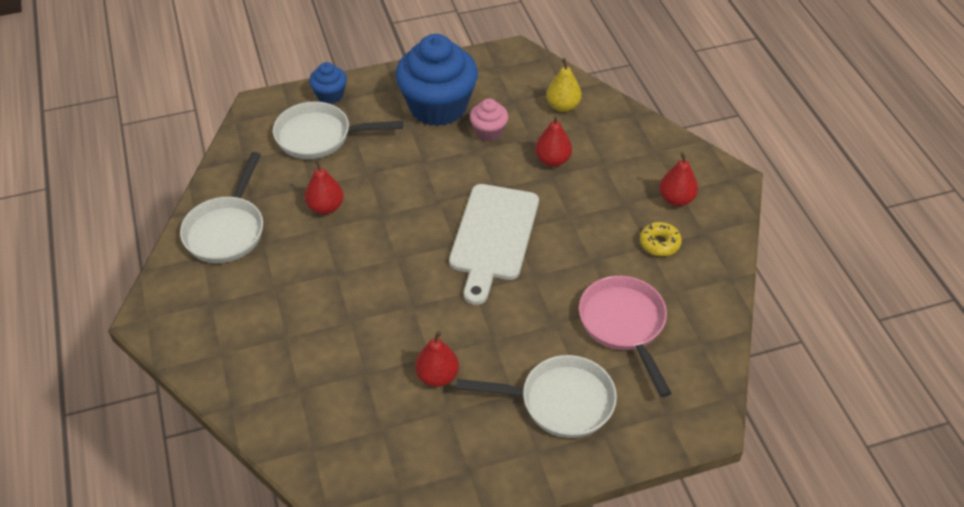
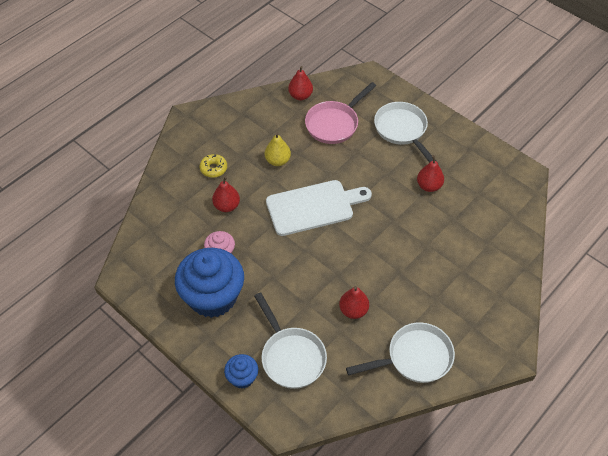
camera: 120 degrees left, 5 degrees up
yellow pear [546,58,582,112] -> yellow pear moved to [265,132,291,166]
yellow donut [640,222,682,256] -> yellow donut moved to [199,154,227,178]
red pear [659,152,698,206] -> red pear moved to [288,66,313,100]

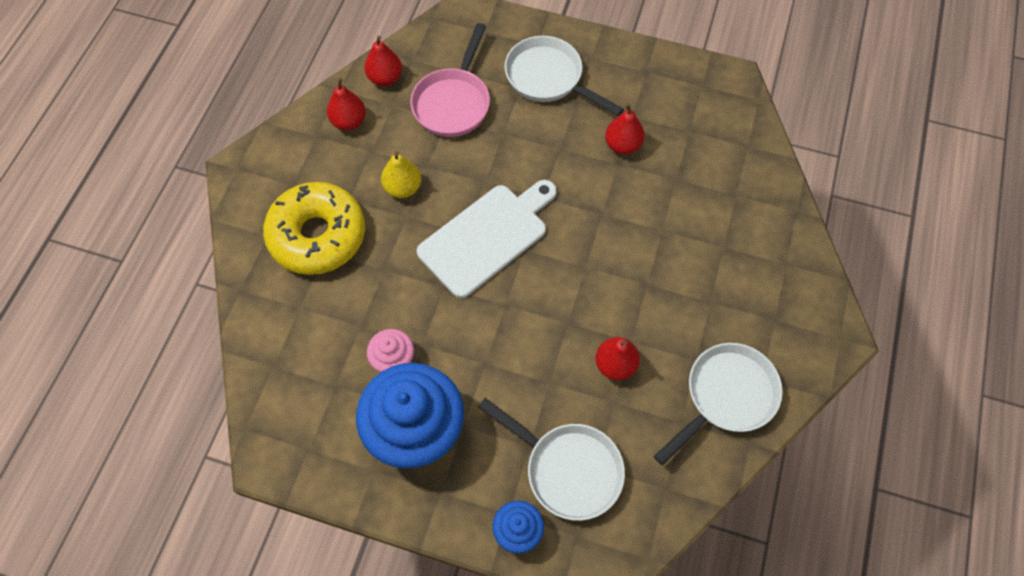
camera: 25 degrees left, 10 degrees up
yellow donut [199,154,227,178] -> yellow donut [263,182,365,275], size x2.33
red pear [212,176,240,212] -> red pear moved to [327,78,366,130]

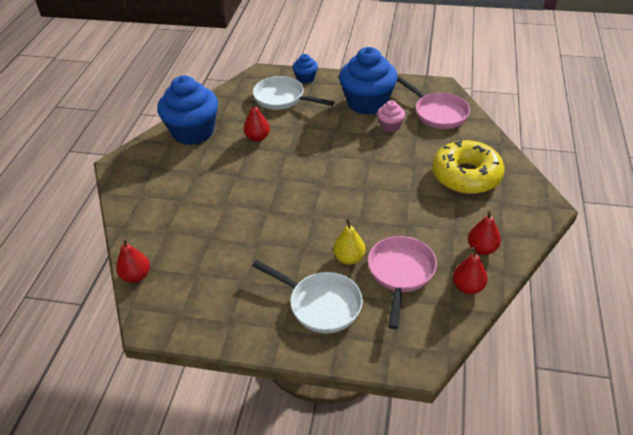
camera: 175 degrees right, 20 degrees down
yellow pear [381,152,421,198] -> yellow pear moved to [333,218,366,265]
white cutting board [417,180,557,298] -> none
red pear [605,103,645,155] -> red pear moved to [116,238,150,283]
white pan [654,343,783,465] -> blue cupcake [157,76,218,145]
none -> pink pan [397,76,470,129]

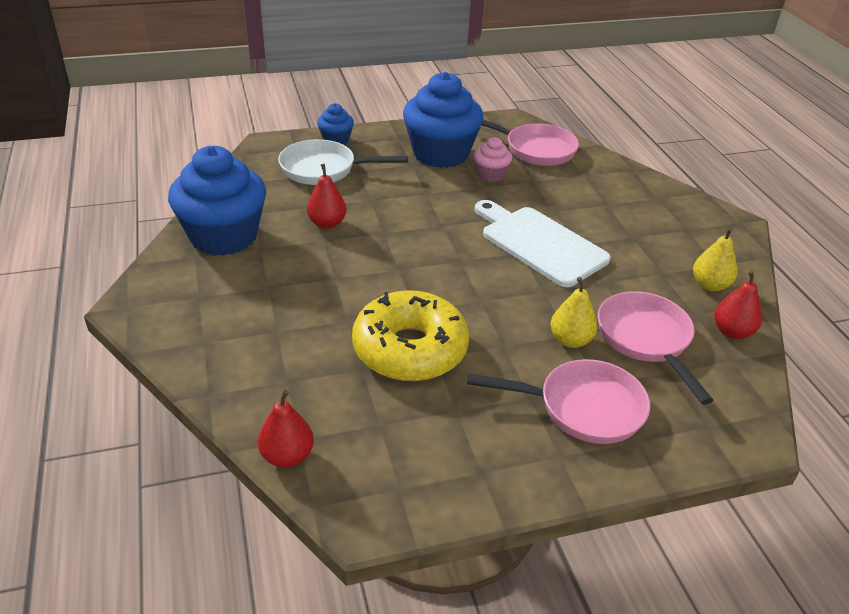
camera: 30 degrees left, 5 degrees down
white pan [252,260,363,333] -> pink pan [467,359,650,444]
yellow donut [432,139,505,194] -> yellow donut moved to [352,290,469,381]
red pear [468,211,501,255] -> yellow pear [693,227,737,291]
none -> white cutting board [475,200,611,287]

